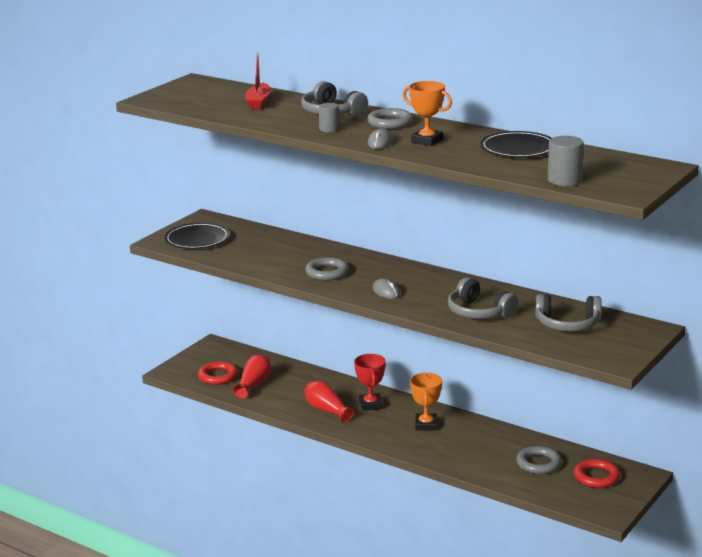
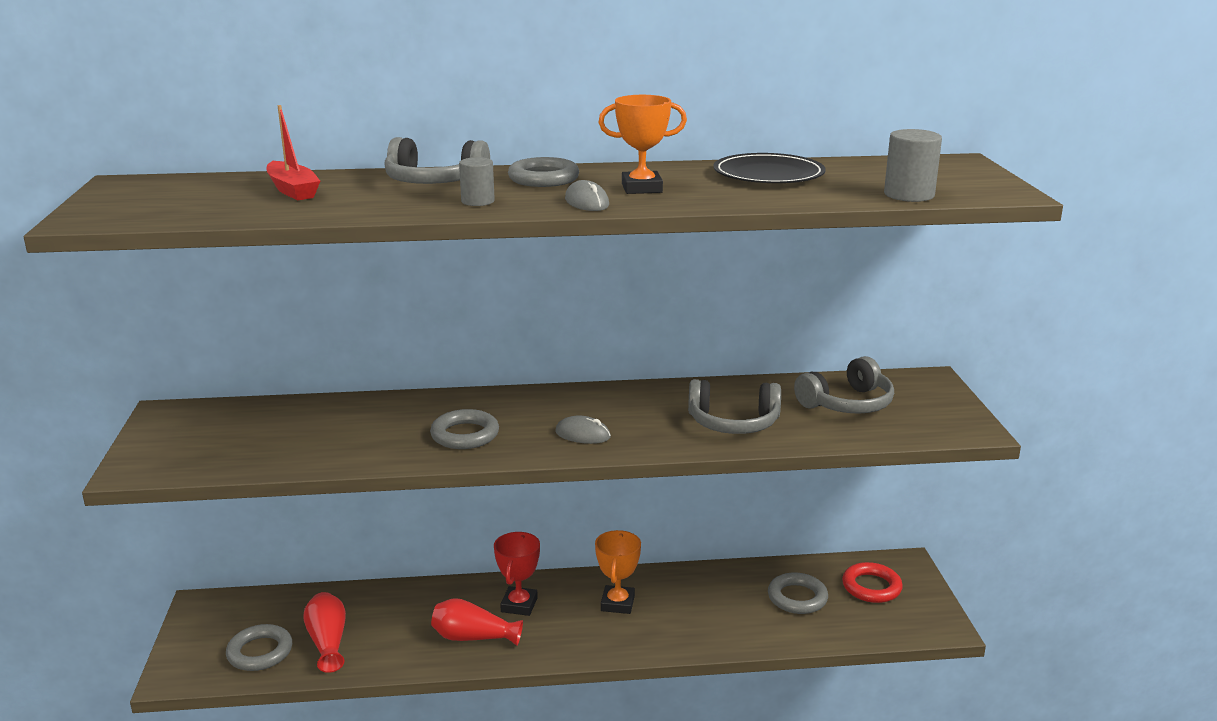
camera: 40 degrees left, 0 degrees up
black plate [165,223,230,249] -> none
red ring [198,361,238,385] -> grey ring [226,624,292,671]
red trophy [354,354,386,411] -> red trophy turned 60 degrees clockwise [494,532,540,616]
orange trophy [410,373,442,431] -> orange trophy turned 45 degrees clockwise [595,530,641,614]

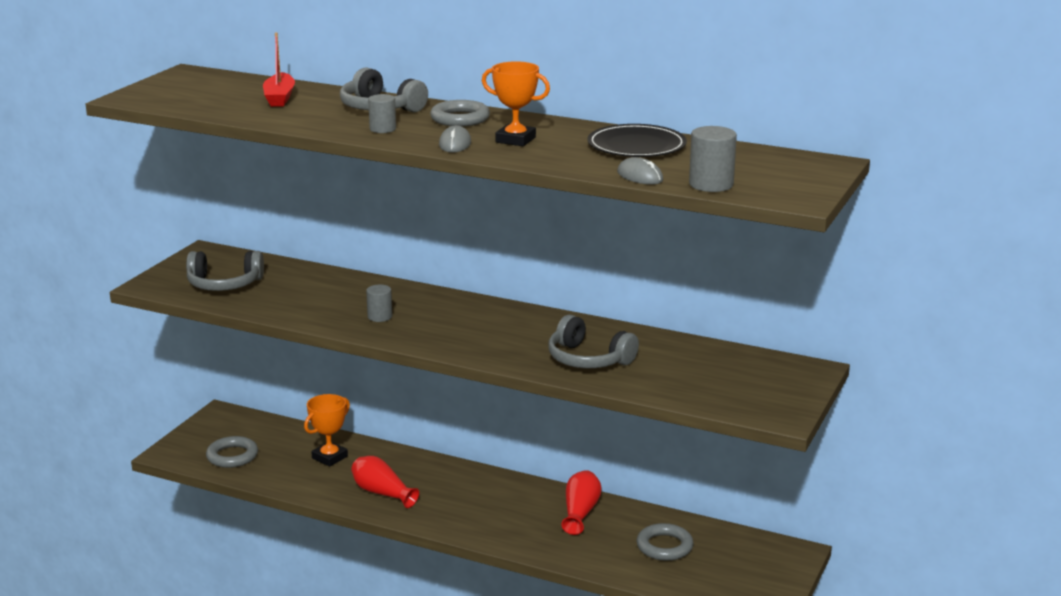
camera: 30 degrees right, 0 degrees up
red vase [303,592,346,673] -> red vase moved to [561,470,601,535]
grey ring [430,409,499,449] -> grey cylinder [366,285,392,322]
red trophy [494,532,540,616] -> none
grey mouse [555,415,611,444] -> grey mouse moved to [617,157,663,185]
orange trophy [595,530,641,614] -> orange trophy moved to [304,394,350,467]
grey headphones [794,356,894,414] -> grey headphones moved to [186,251,264,291]
red ring [842,562,903,603] -> none

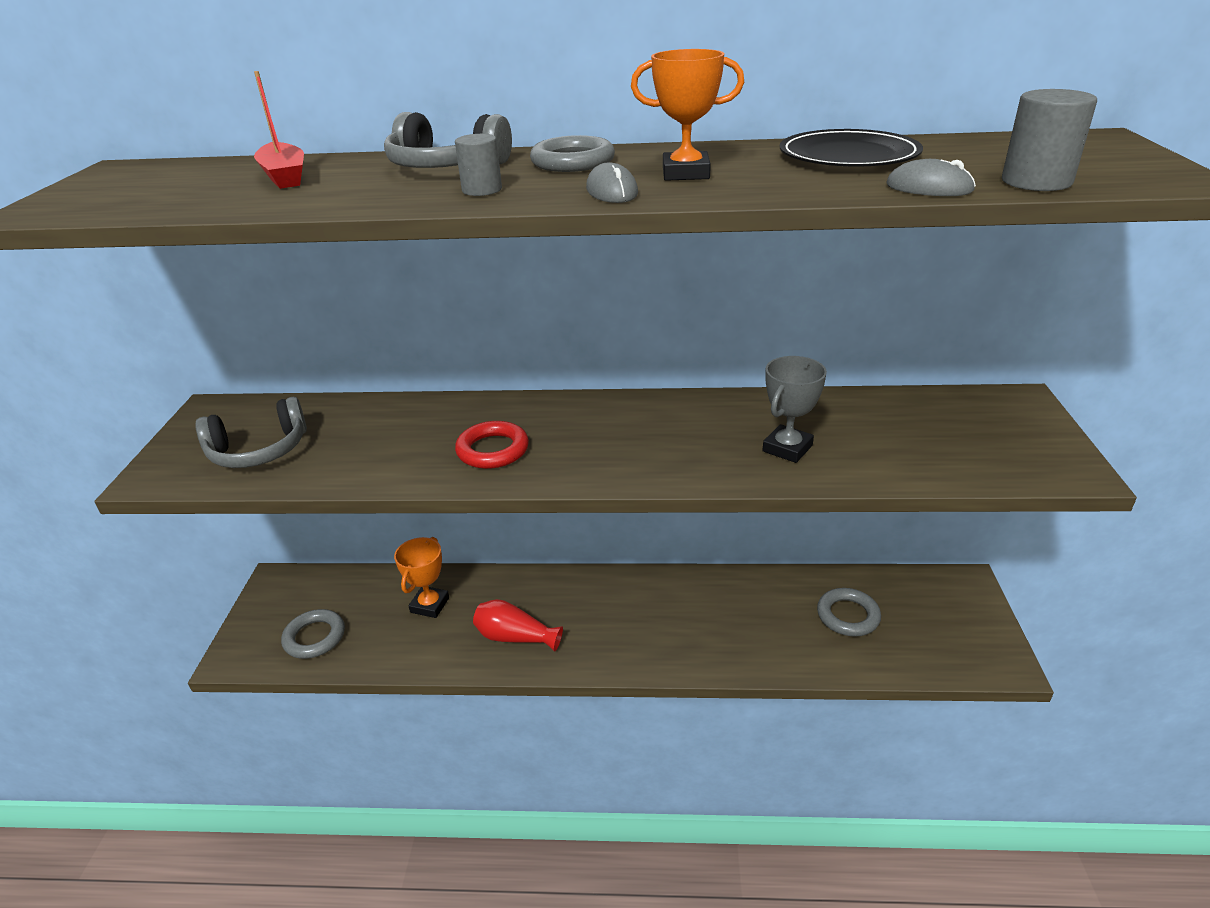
camera: 20 degrees left, 10 degrees up
grey cylinder [366,285,392,322] -> red ring [455,421,529,469]
grey headphones [548,315,639,369] -> grey trophy [762,356,827,463]
red vase [561,470,601,535] -> none

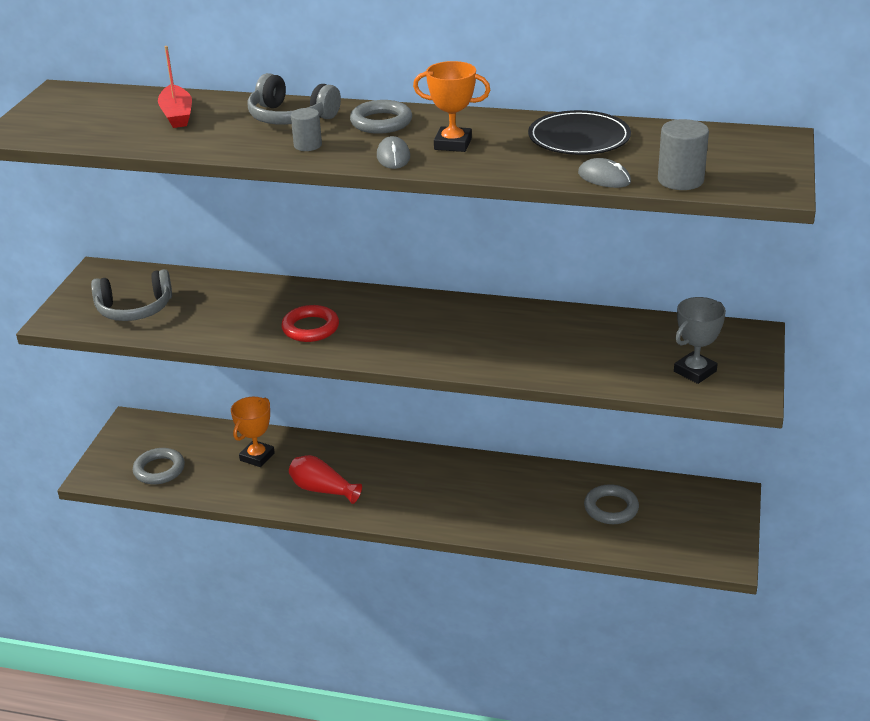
camera: 10 degrees right, 0 degrees up
grey trophy [762,356,827,463] -> grey trophy moved to [674,297,726,384]

